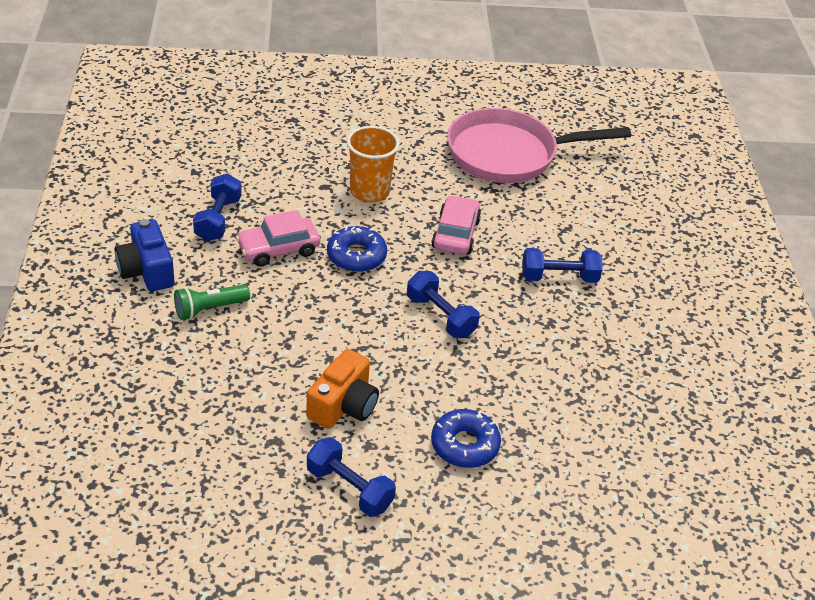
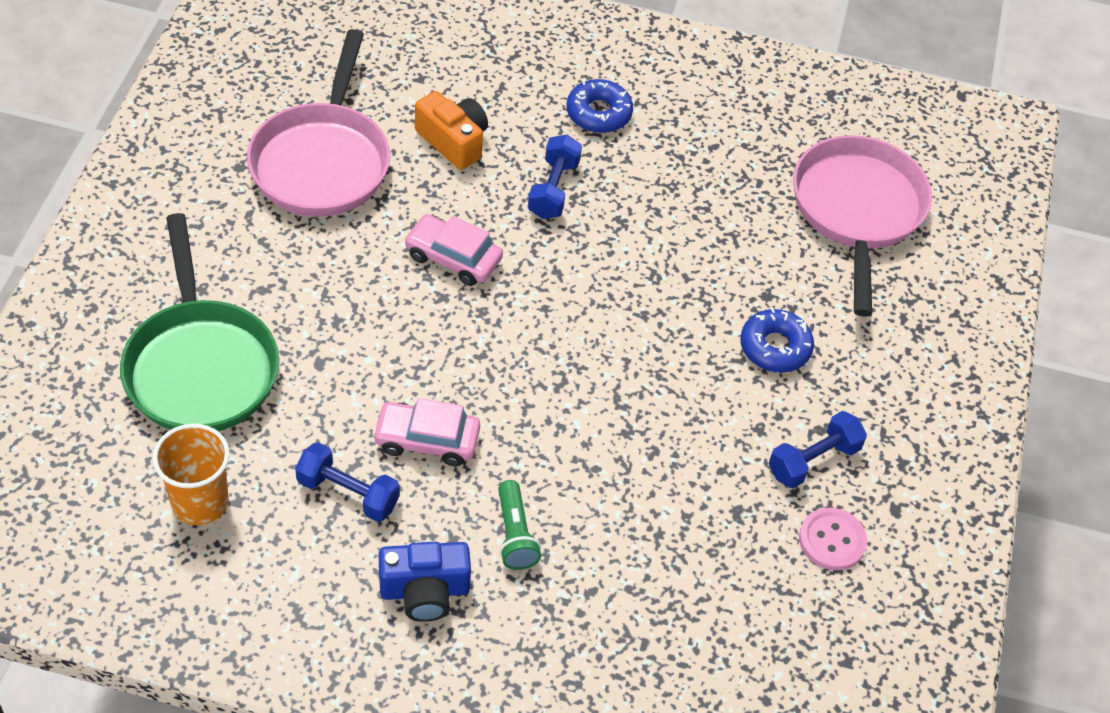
camera: 75 degrees left, 10 degrees up
pink car [236,210,320,267] -> pink car turned 105 degrees clockwise [372,398,480,466]
orange camera [306,349,379,429] -> orange camera moved to [415,91,488,170]
blue donut [327,226,387,272] -> blue donut moved to [567,79,633,133]
orange cup [347,126,400,202] -> orange cup moved to [153,423,230,525]
blue dumbbell [407,271,480,338] -> none
none -> green pan [120,213,279,431]
none -> pink pan [793,135,932,317]
none -> pink button [799,508,867,570]

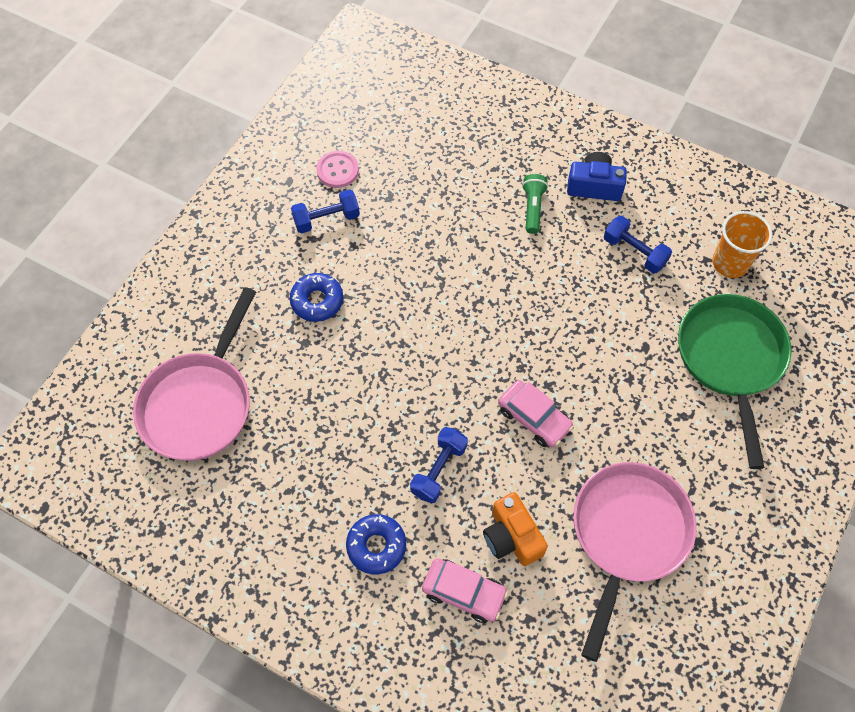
camera: 160 degrees left, 10 degrees up
pink car [372,398,480,466] -> pink car moved to [422,559,508,623]

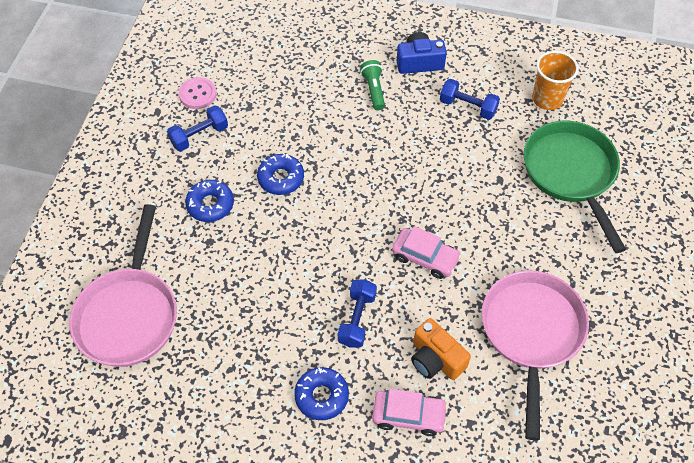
camera: 15 degrees left, 5 degrees down
none -> blue donut [257,154,304,195]

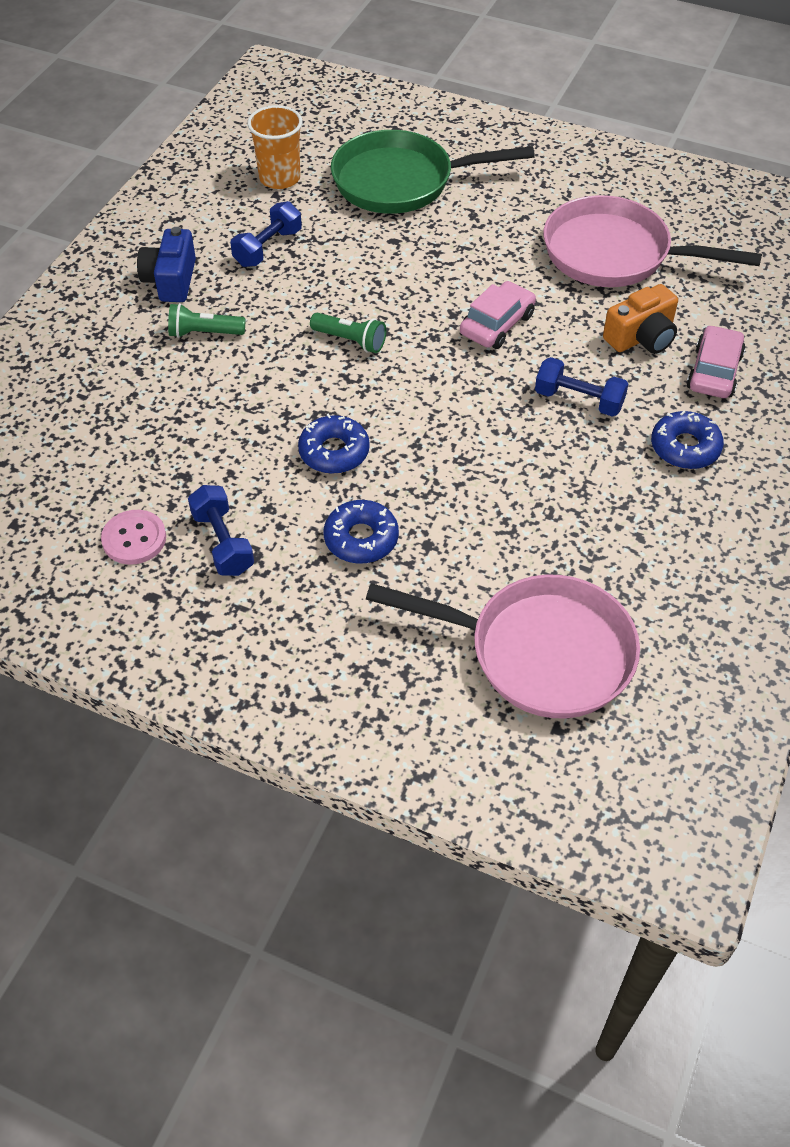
camera: 80 degrees left, 5 degrees down
none -> green flashlight [310,313,386,353]

